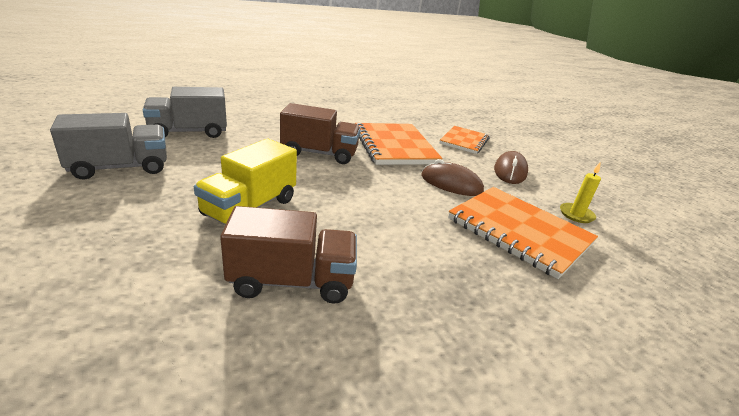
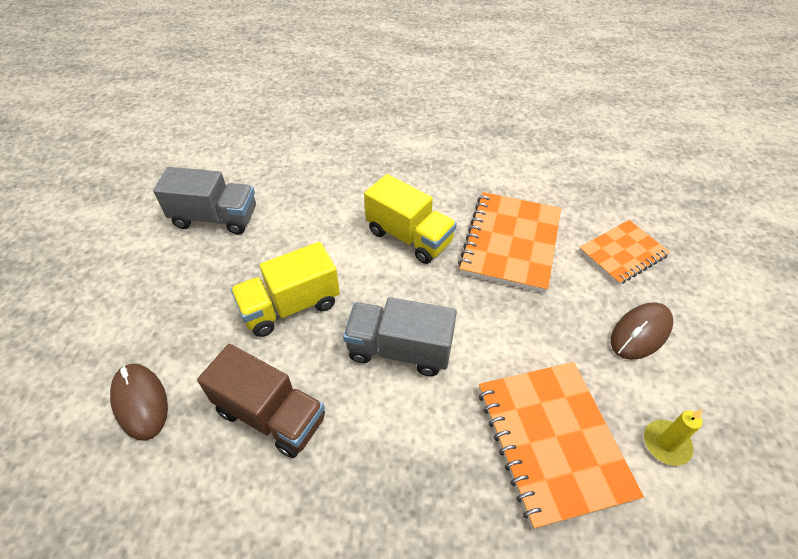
camera: 35 degrees right, 20 degrees up
grey truck [143,87,227,138] -> grey truck moved to [343,297,457,376]
brown truck [280,103,361,164] -> yellow truck [364,174,457,264]
brown mouse [421,159,484,196] -> brown mouse moved to [110,364,168,441]

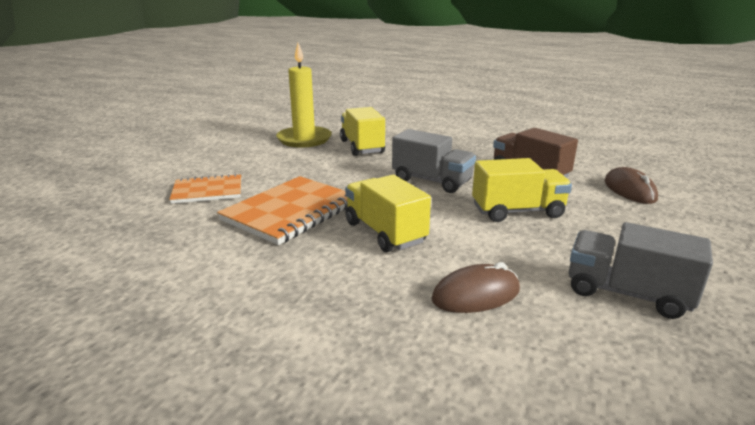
camera: 160 degrees left, 25 degrees down
orange notebook [479,362,644,529] -> yellow truck [340,107,385,156]
brown mouse [611,302,673,360] -> brown mouse moved to [431,262,520,313]
yellow candle [644,409,703,466] -> yellow candle [276,43,332,147], size x2.12

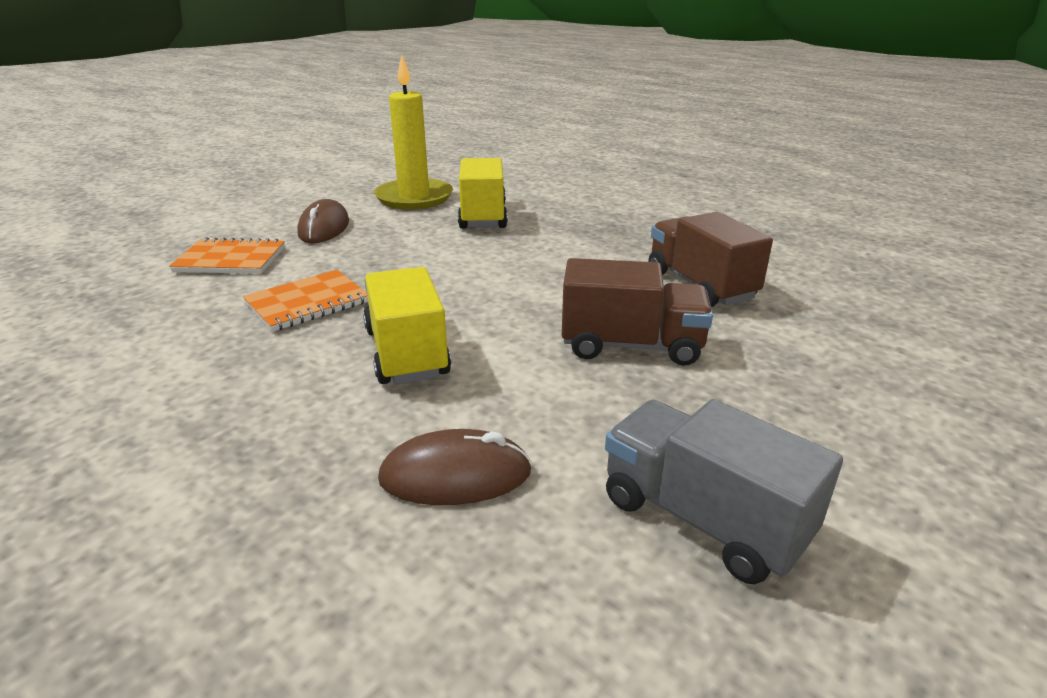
camera: 15 degrees right, 5 degrees up
orange notebook [217,176,348,245] -> orange notebook [243,270,368,332], size x0.63
grey truck [392,129,476,193] -> none
yellow truck [472,158,572,222] -> brown truck [562,258,713,366]
brown mouse [605,167,658,204] -> brown mouse moved to [297,199,349,243]

